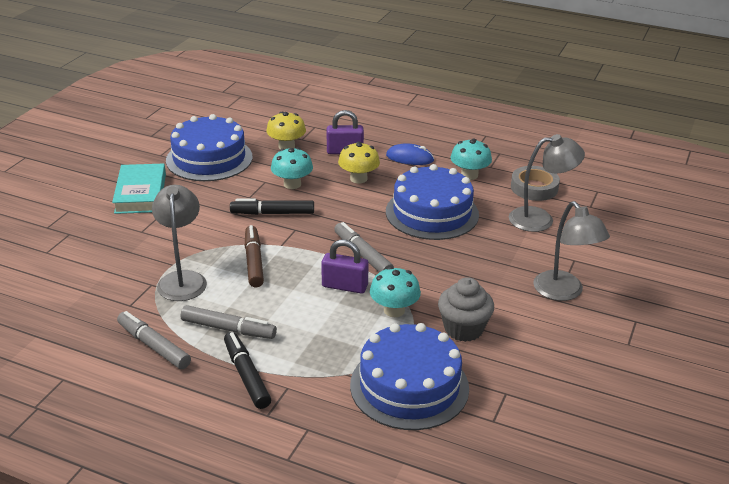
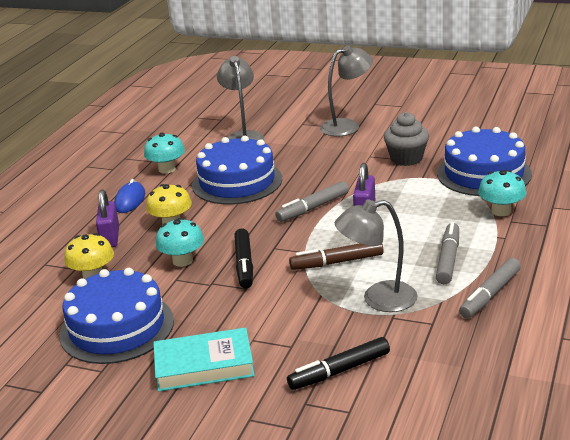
camera: 90 degrees left, 5 degrees down
black marker [224,332,271,409] -> black marker moved to [287,337,390,390]
turquoise mushroom [370,267,421,317] -> turquoise mushroom moved to [478,170,526,216]
grey tape [511,166,560,201] -> none

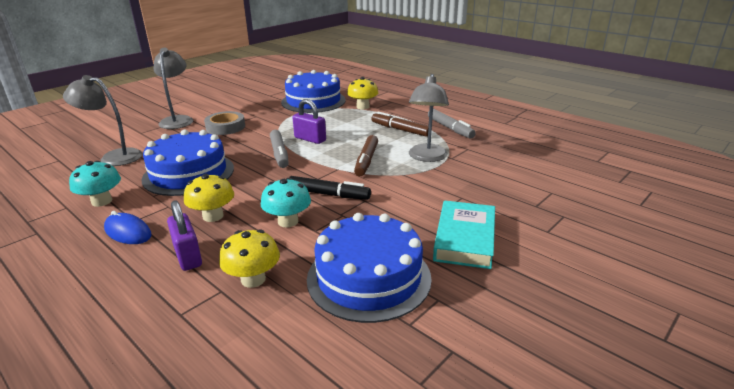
camera: 70 degrees left, 0 degrees up
purple padlock [96,189,119,247] -> purple padlock turned 45 degrees clockwise [167,200,202,271]
black marker [287,337,390,390] -> none
grey cupcake [384,112,429,166] -> none
grey marker [436,222,459,284] -> brown marker [371,111,428,137]
turquoise mushroom [478,170,526,216] -> yellow mushroom [347,77,378,109]
none -> grey tape [204,111,245,135]

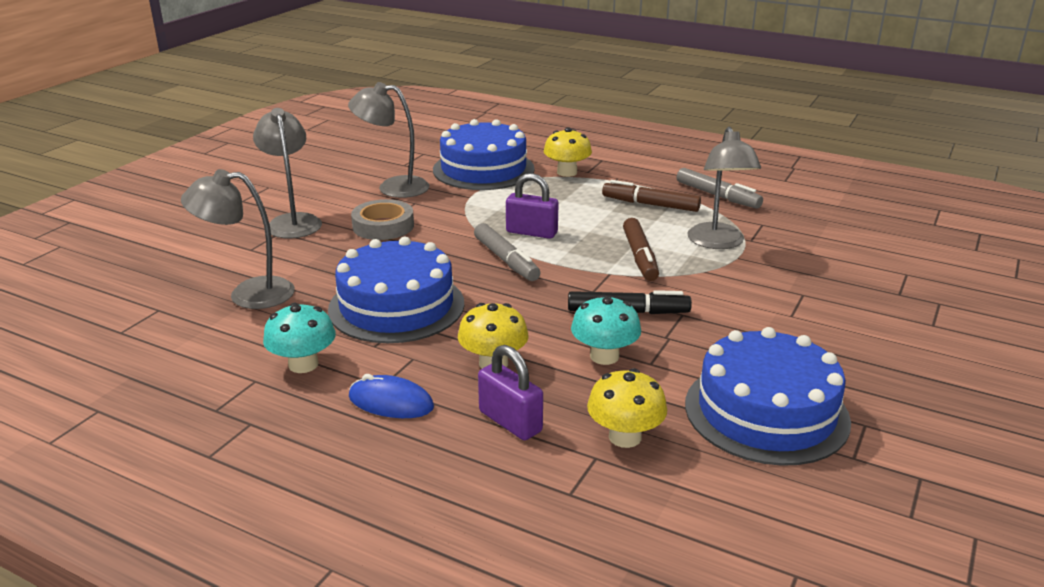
camera: 15 degrees left, 0 degrees up
turquoise book [433,201,495,269] -> none
none -> grey lamp [348,82,430,198]

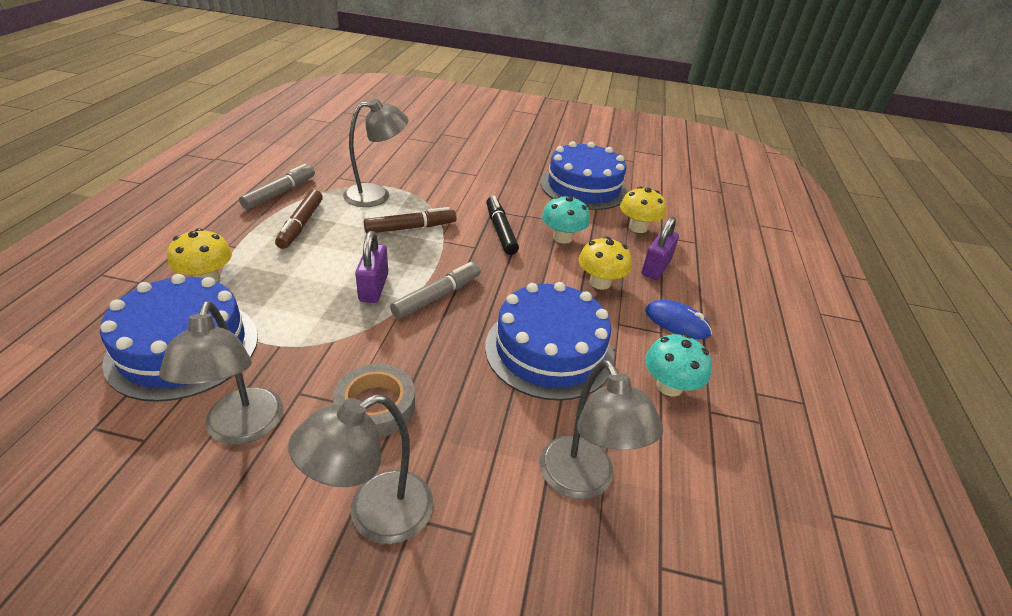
camera: 110 degrees left, 10 degrees up
blue mouse [349,374,434,418] -> blue mouse turned 60 degrees counterclockwise [645,300,712,339]

